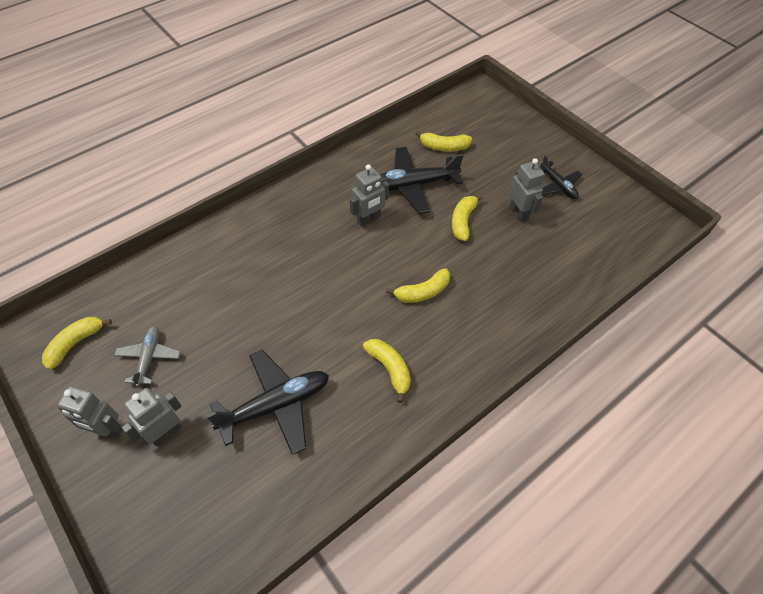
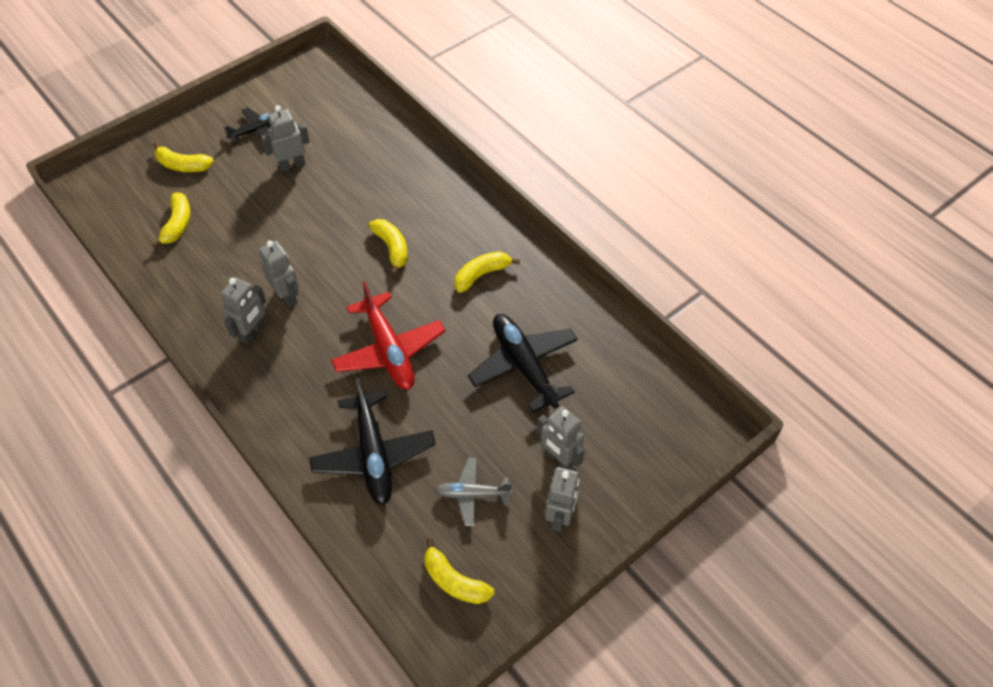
camera: 90 degrees left, 0 degrees up
black plane [380,147,464,214] -> black plane moved to [309,378,436,505]
yellow banana [452,194,483,241] -> yellow banana moved to [153,142,214,172]
none -> grey robot [221,277,266,345]
none -> red plane [331,281,446,390]

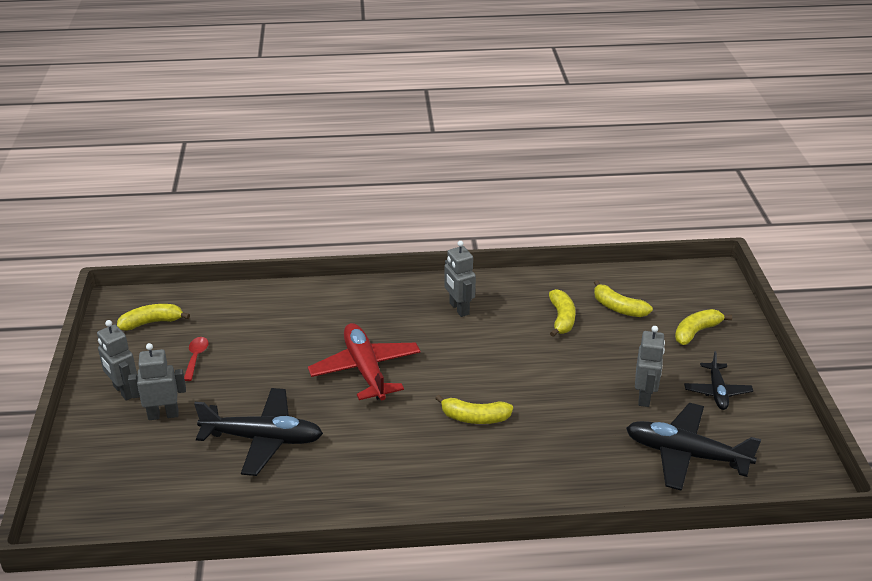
camera: 125 degrees right, 20 degrees down
grey robot [259,240,299,308] -> none
black plane [309,378,436,505] -> black plane moved to [626,403,761,491]
red plane [331,281,446,390] -> red plane turned 60 degrees clockwise [308,323,421,400]
grey plane [435,458,512,526] -> red spoon [184,337,209,381]
yellow banana [455,252,520,293] -> yellow banana moved to [549,289,576,337]

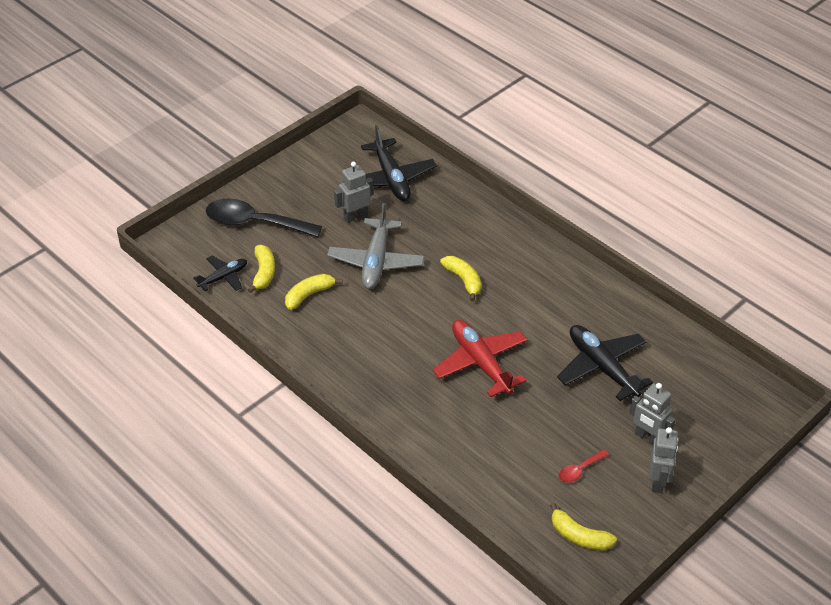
camera: 130 degrees left, 10 degrees up
red plane [308,323,421,400] -> red plane turned 120 degrees clockwise [433,320,527,397]
grey robot [444,241,476,317] -> none
yellow banana [675,309,732,345] -> black spoon [206,199,322,237]
black plane [684,351,753,410] -> black plane moved to [193,256,247,291]
none -> grey plane [327,203,424,289]

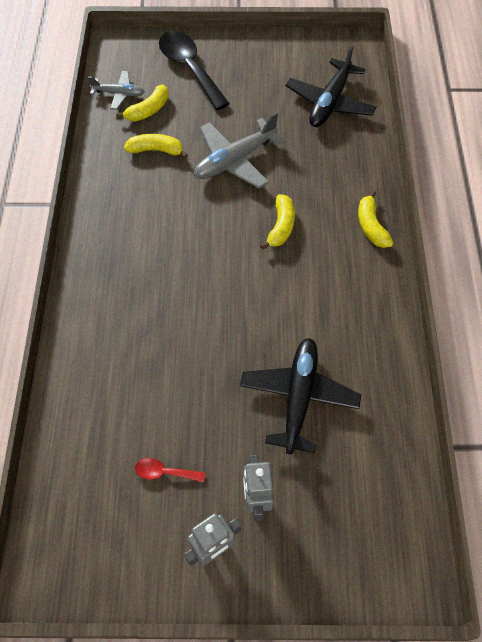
camera: 45 degrees right, 15 degrees up
black plane [193,256,247,291] -> grey plane [88,71,145,110]
grey robot [334,162,374,223] -> none
red plane [433,320,527,397] -> none
yellow banana [550,503,617,550] -> yellow banana moved to [358,190,393,248]

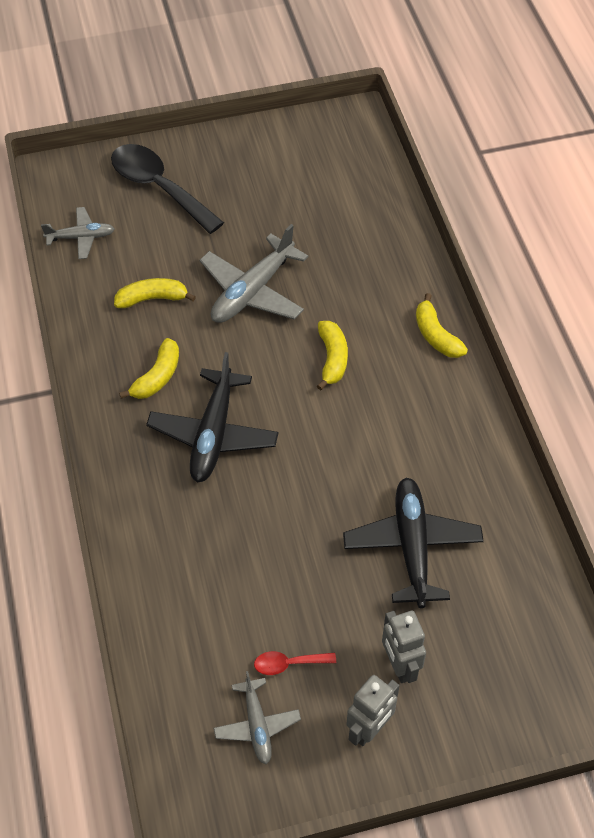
camera: 15 degrees left, 5 degrees down
yellow banana [116,84,169,122] -> yellow banana moved to [119,338,179,399]
black plane [285,45,377,127] -> black plane moved to [146,352,279,483]
none -> grey plane [214,671,301,764]

